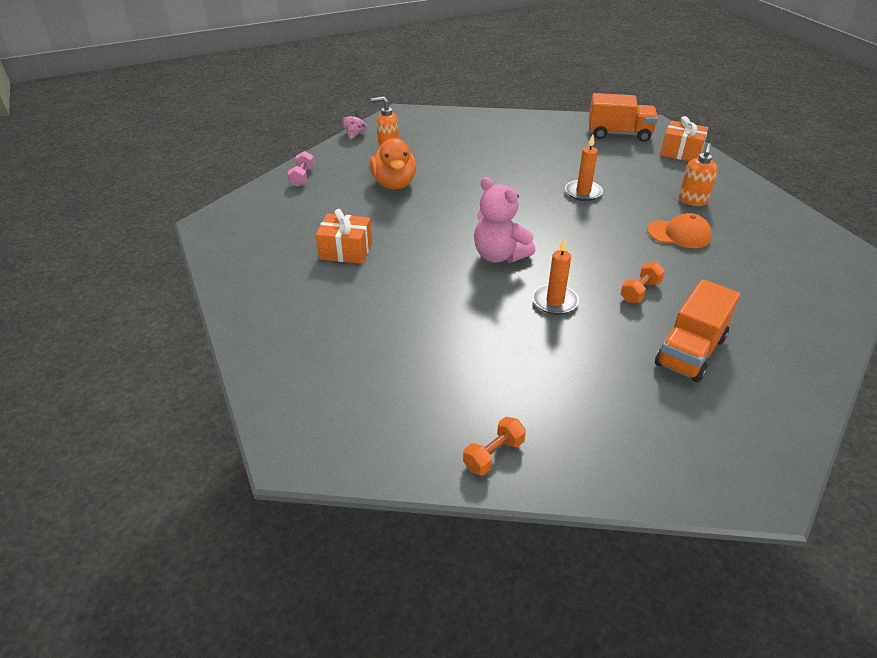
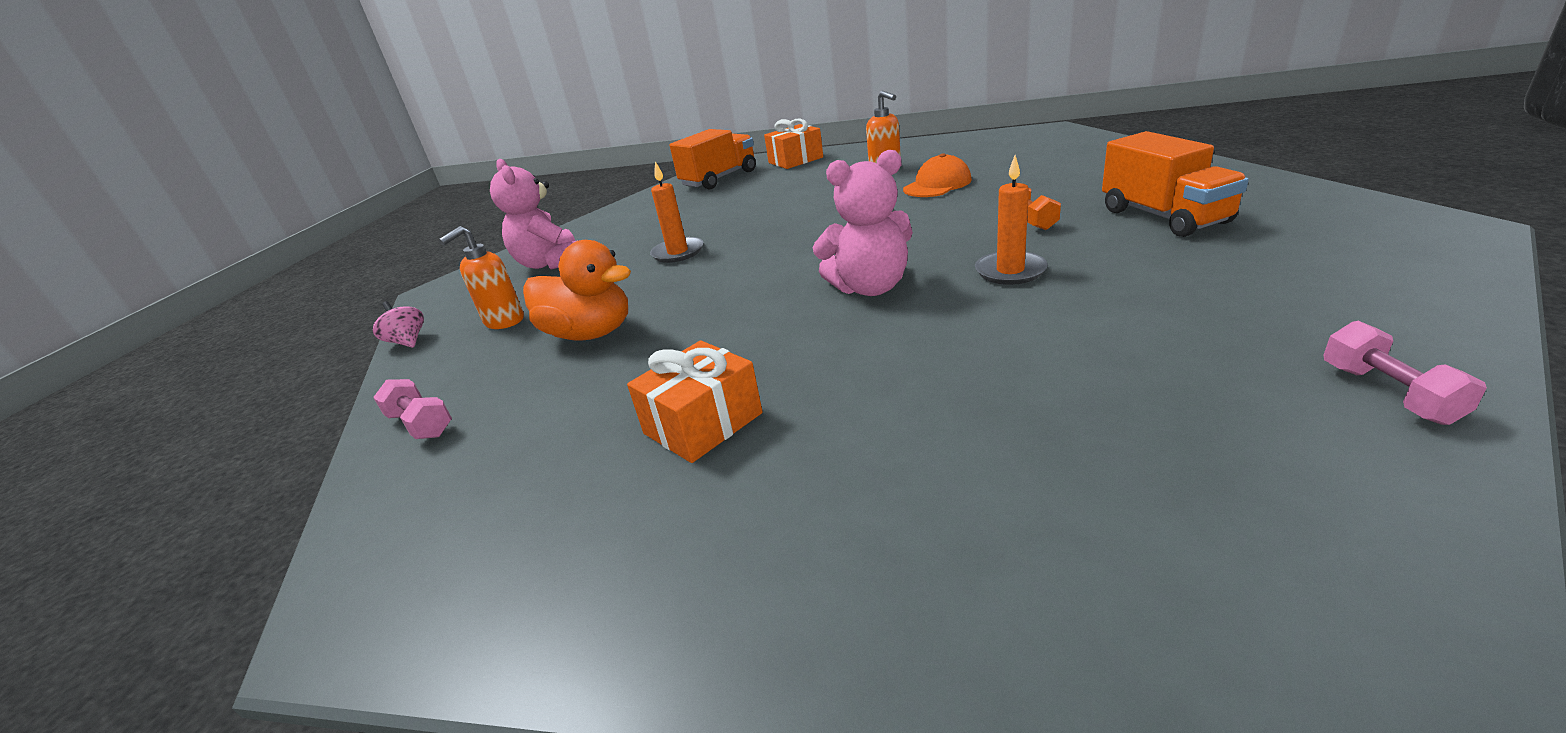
camera: 50 degrees left, 10 degrees down
orange dumbbell [463,417,526,475] -> pink dumbbell [1324,321,1487,425]
orange candle [565,134,603,201] -> orange candle moved to [650,162,703,263]
none -> pink teddy bear [490,159,578,269]

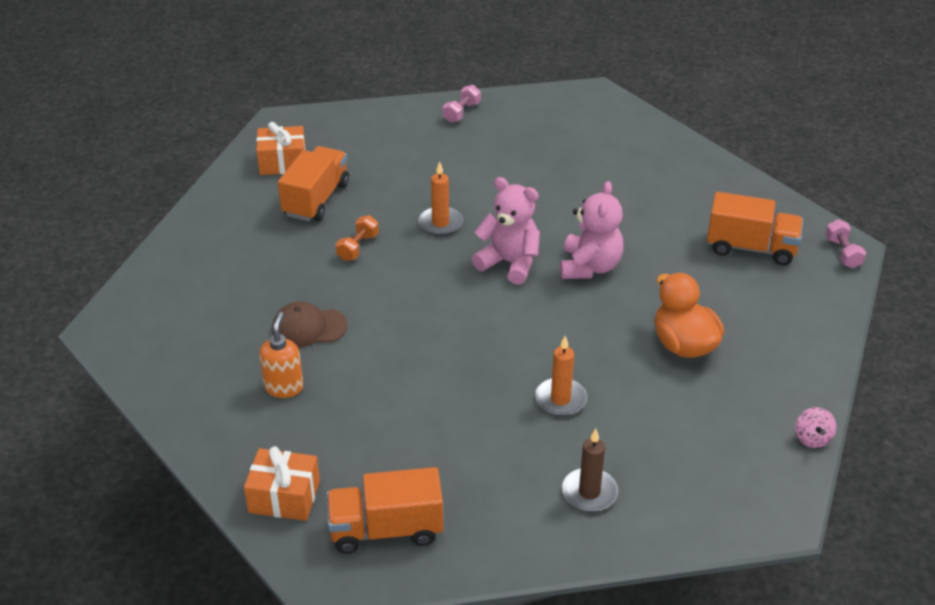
camera: 145 degrees left, 10 degrees up
pink dumbbell [373,379,452,439] -> pink dumbbell moved to [825,219,866,268]
orange soap dispenser [439,226,524,329] -> none
pink teddy bear [490,159,578,269] -> pink teddy bear moved to [560,181,623,279]
orange gift [627,340,763,463] -> orange gift moved to [256,122,306,175]
orange cap [903,153,972,197] -> brown cap [272,302,348,347]
none -> brown candle [562,429,618,512]
none -> orange truck [707,192,803,265]

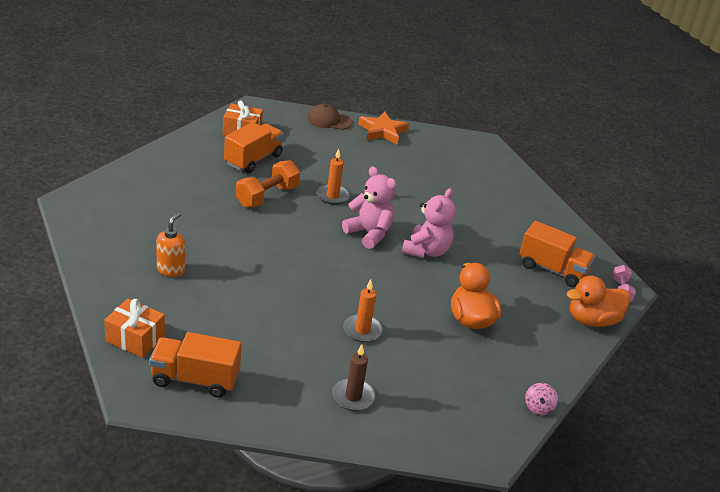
camera: 10 degrees right, 5 degrees down
brown cap [272,302,348,347] -> brown cap moved to [308,104,352,130]
orange dumbbell [336,215,379,261] -> orange dumbbell [235,160,300,207], size x1.72
pink dumbbell [443,85,481,123] -> orange star [358,112,409,145]
none -> orange duck [567,276,631,327]

